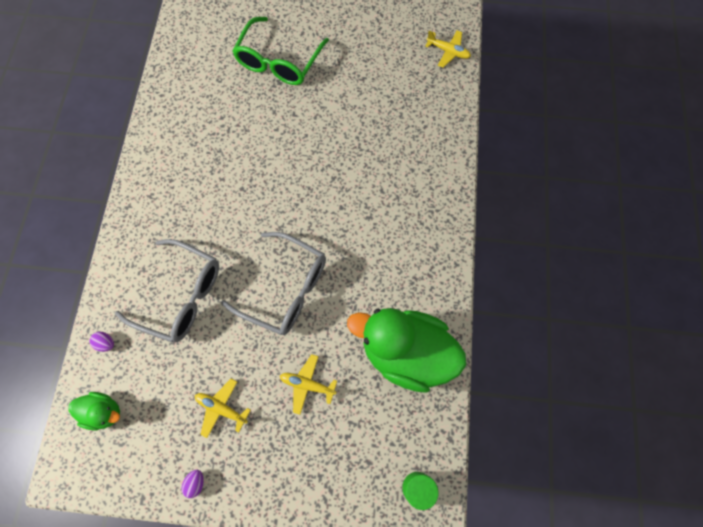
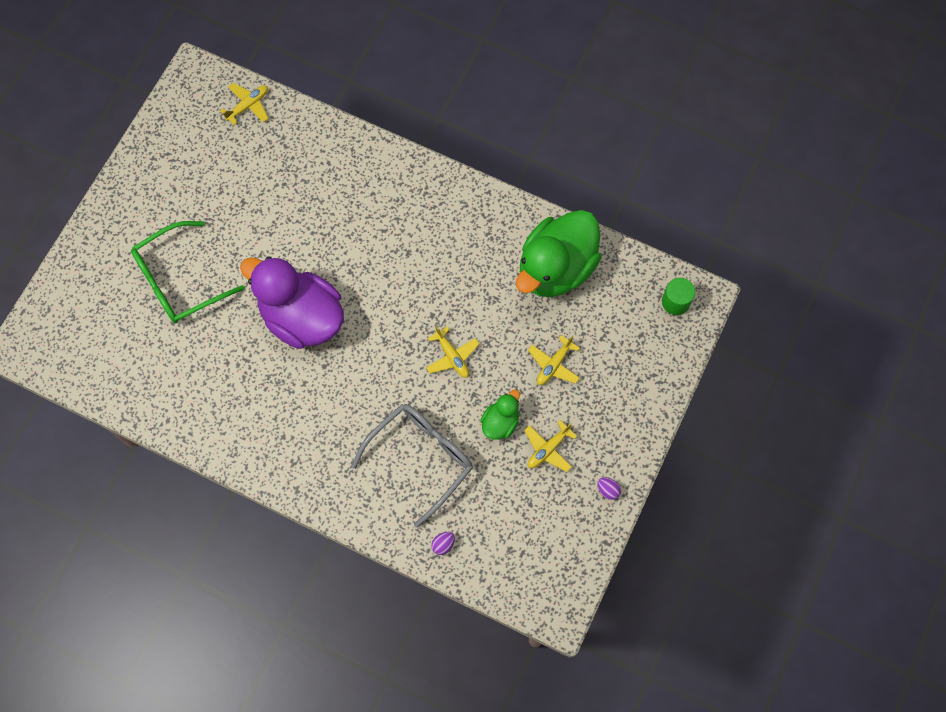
camera: 70 degrees left, 0 degrees up
green duck [68,392,120,430] -> green duck moved to [480,390,520,440]
grey glasses [221,232,326,335] -> yellow plane [426,326,479,378]
green glasses [232,17,329,85] -> green glasses turned 105 degrees clockwise [131,221,244,323]
none -> purple duck [240,256,344,349]

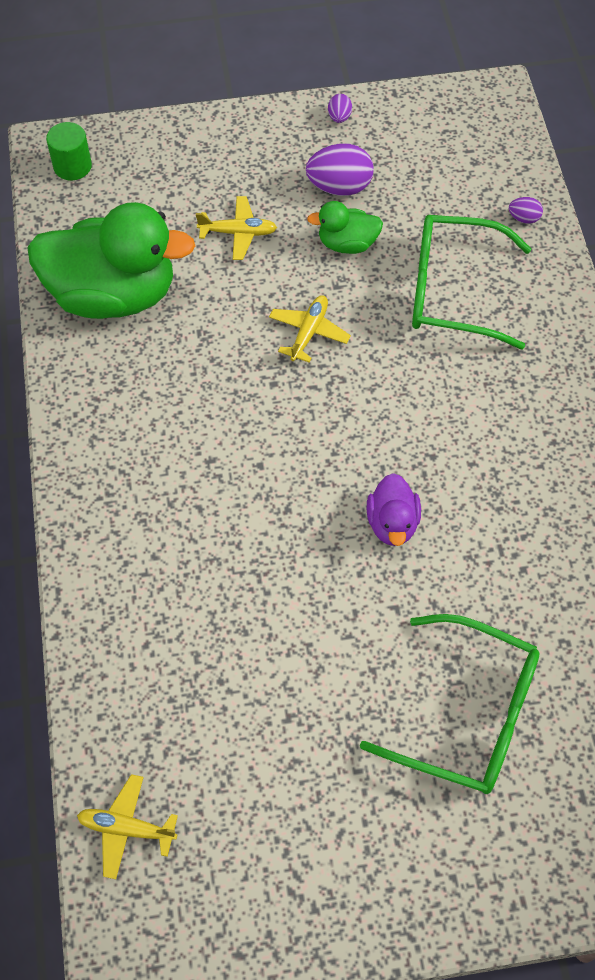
camera: 125 degrees left, 10 degrees down
purple duck [240,256,344,349] -> purple duck [366,473,421,546], size x0.47
grey glasses [351,404,473,528] -> green glasses [412,215,532,350]
yellow plane [524,420,577,472] -> purple egg [306,143,373,196]

